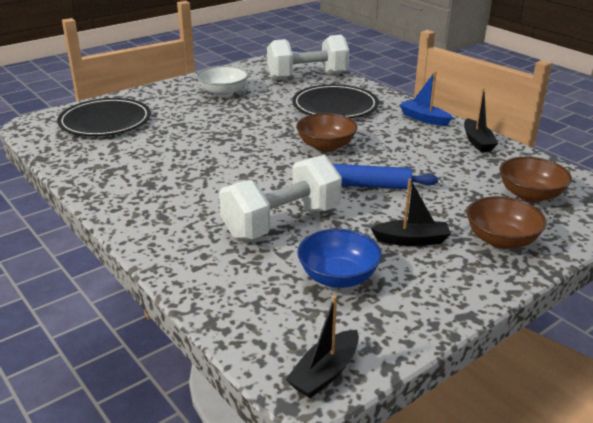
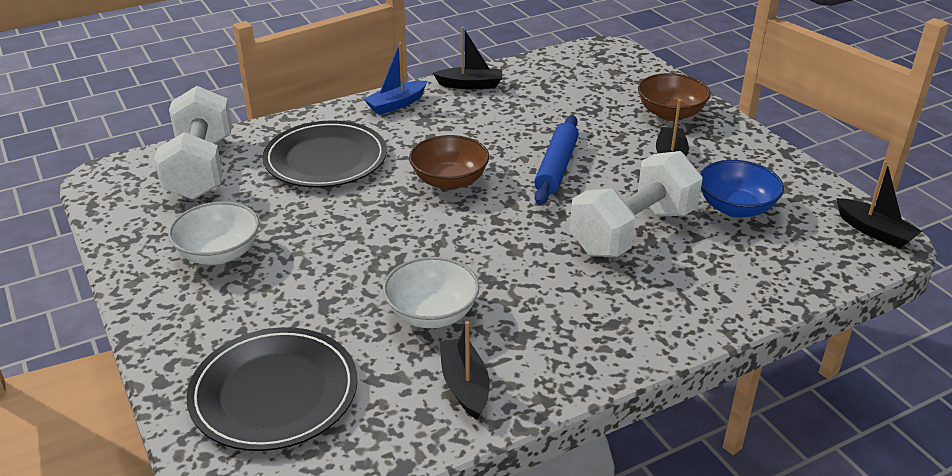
camera: 80 degrees left, 5 degrees up
white dumbbell [219,155,342,240] -> white dumbbell turned 75 degrees clockwise [570,151,703,257]
brown bowl [499,157,572,202] -> none
none -> white bowl [383,257,479,328]
none -> black boat [439,321,489,420]

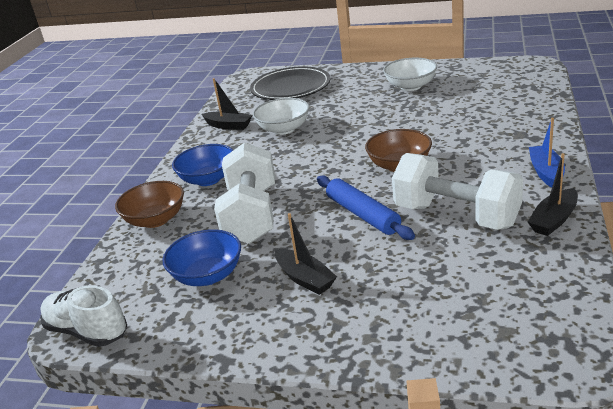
camera: 135 degrees right, 5 degrees down
white dumbbell [154,86,232,200] -> white dumbbell moved to [392,153,523,230]
black plate [262,120,387,188] -> none
brown bowl [638,73,711,121] -> brown bowl moved to [115,181,184,228]
black boat [836,161,922,249] -> white shoe [40,286,127,347]
none -> blue bowl [172,144,233,186]

